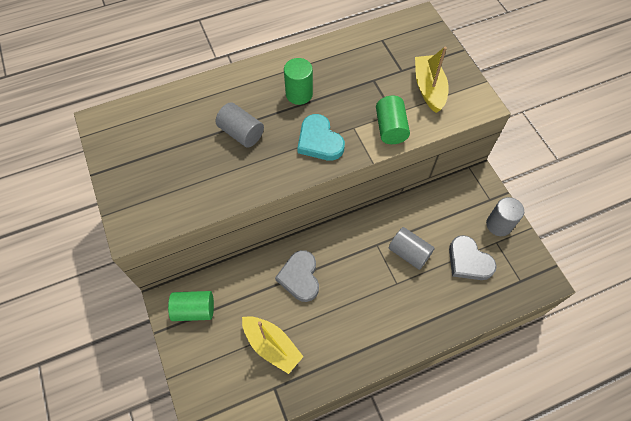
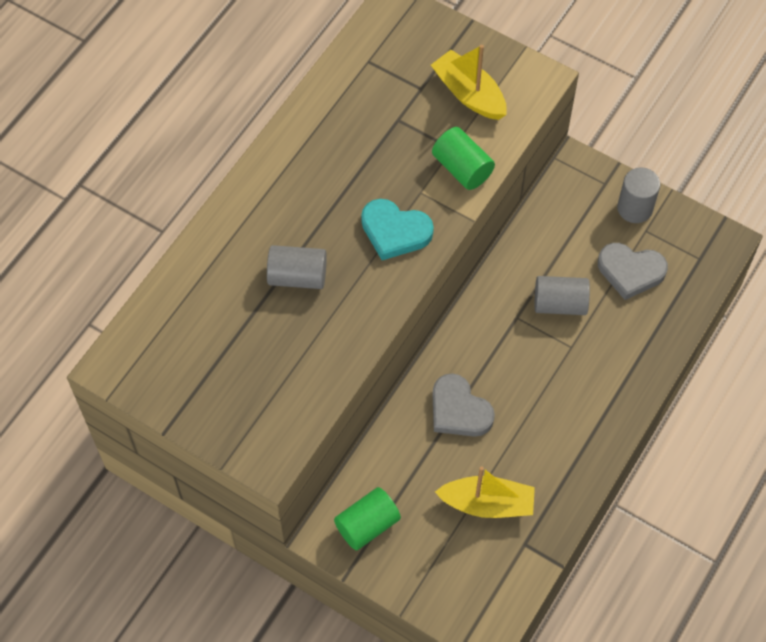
camera: 35 degrees left, 0 degrees up
green cylinder [284,58,313,105] -> none

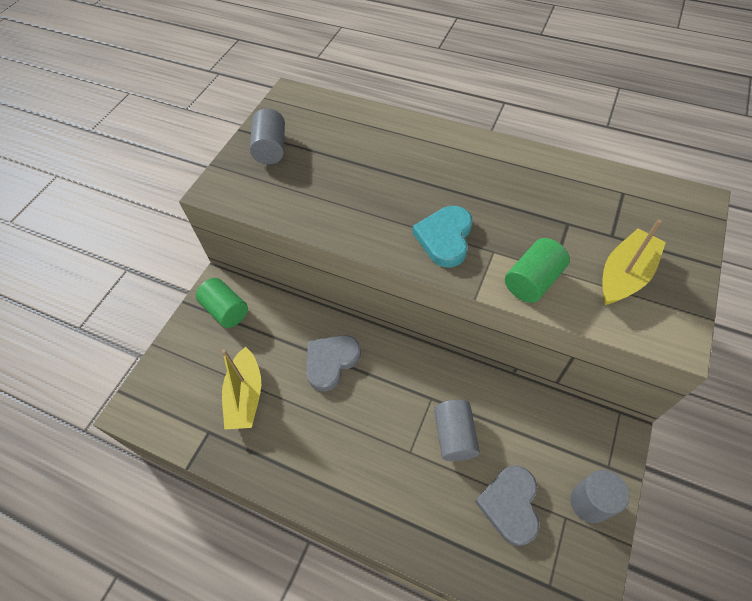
camera: 85 degrees right, 5 degrees down
grey cylinder [267,245,327,289] -> grey cylinder moved to [250,108,285,164]

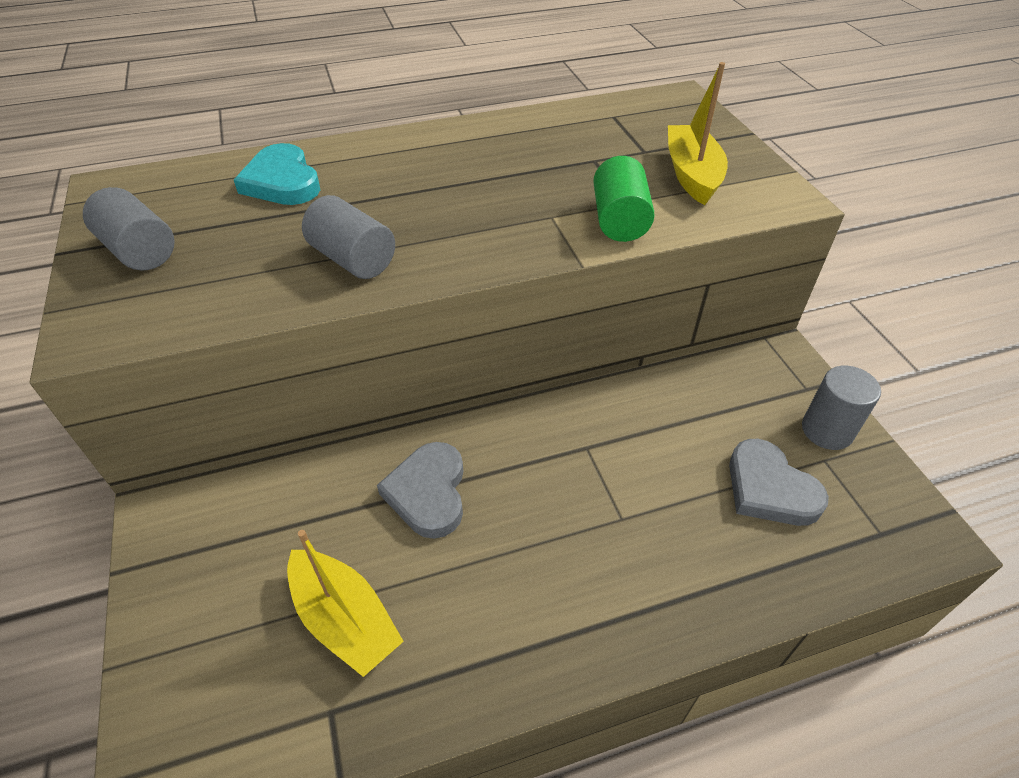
camera: 45 degrees left, 10 degrees down
green cylinder [196,278,248,328] -> none
turquoise heart [412,206,472,267] -> turquoise heart moved to [234,143,320,205]
grey cylinder [434,400,480,461] -> grey cylinder moved to [302,195,395,279]

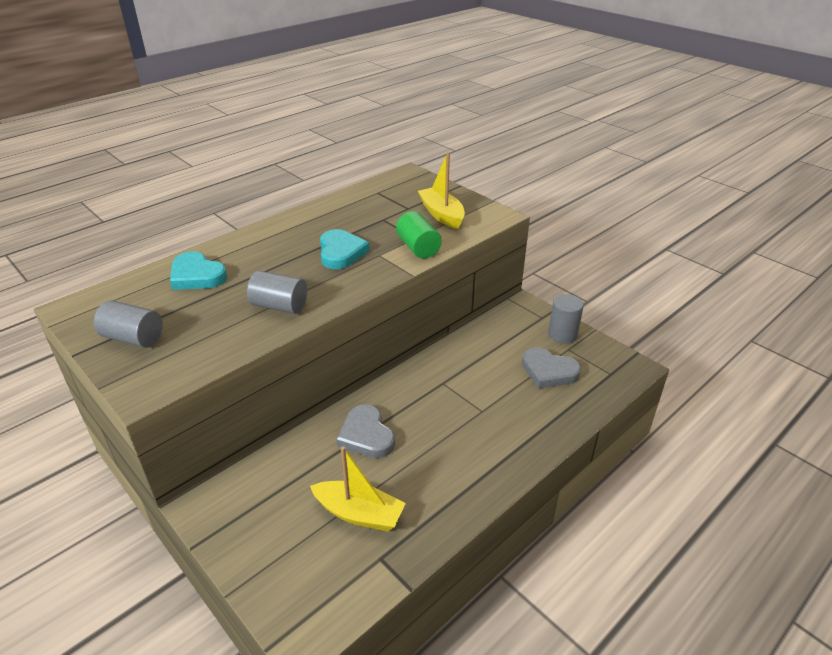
camera: 25 degrees left, 10 degrees down
none -> turquoise heart [320,229,370,269]

